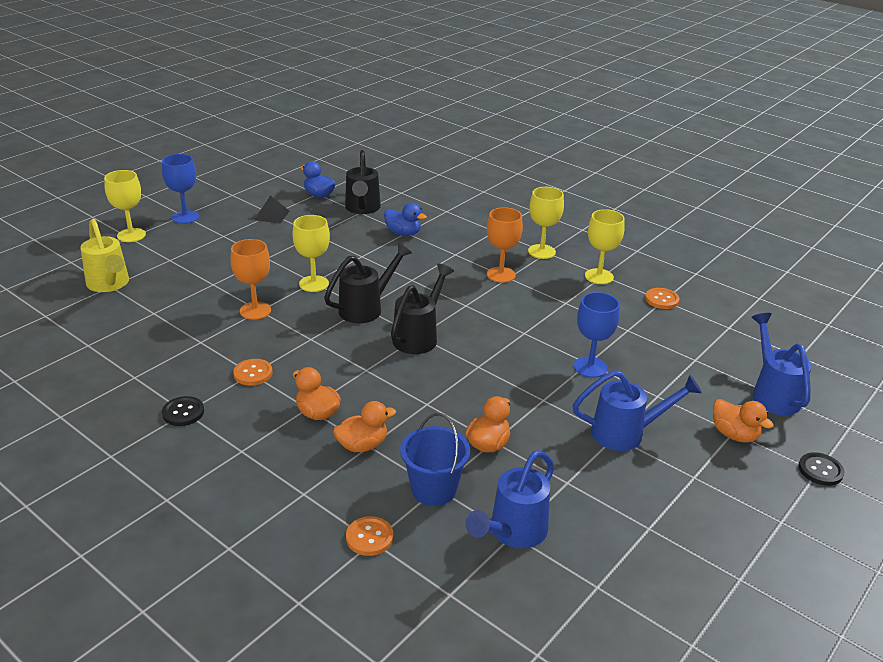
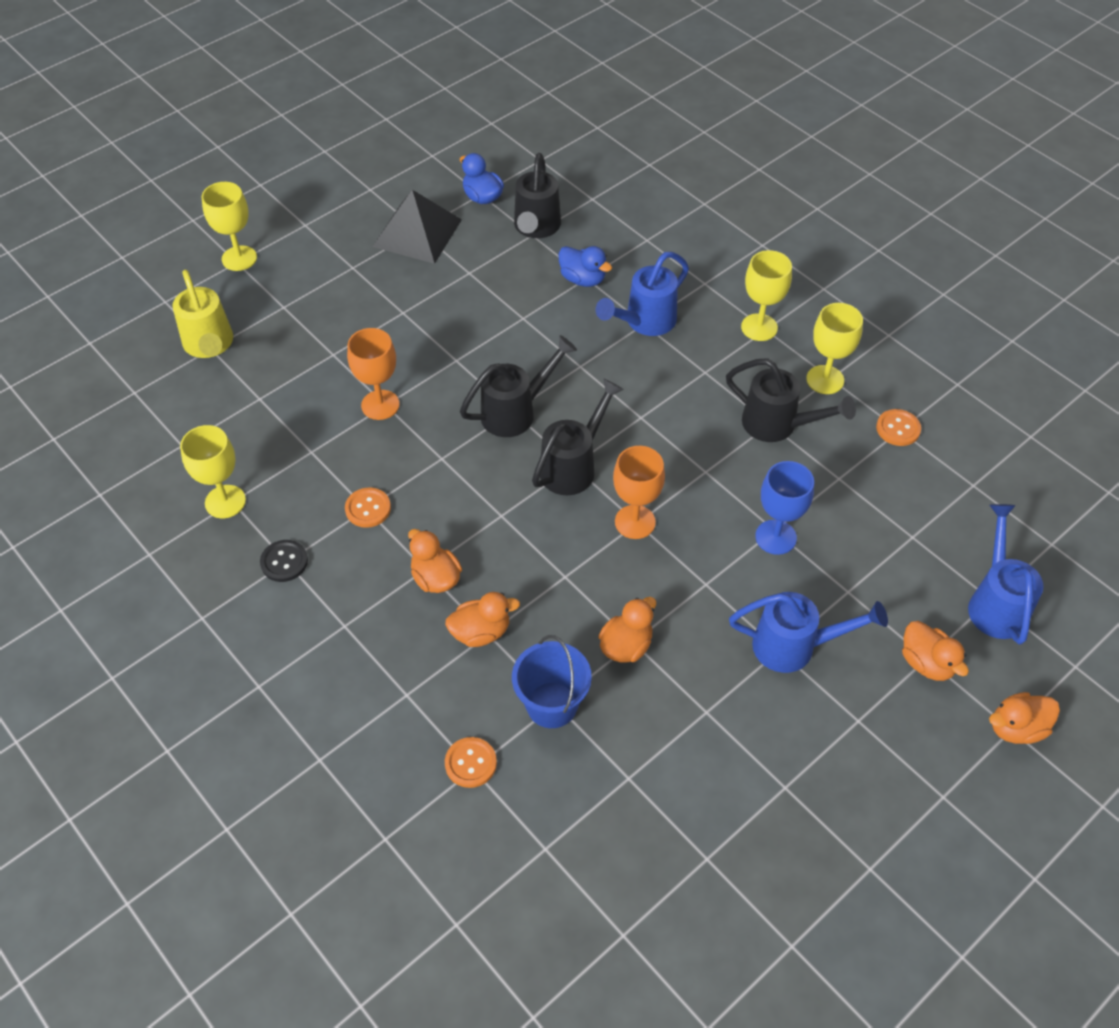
camera: 10 degrees right, 20 degrees up
blue goblet [162,154,199,224] -> none
black pyramid [254,195,289,223] -> black pyramid [372,190,462,264], size x1.89
yellow goblet [293,215,330,292] -> yellow goblet moved to [180,425,246,518]
blue watering can [465,450,554,549] -> blue watering can moved to [596,252,689,336]
orange goblet [487,207,523,283] -> orange goblet moved to [613,446,665,539]
black button [799,452,844,486] -> orange duck [989,692,1060,744]
none -> black watering can [726,358,856,442]

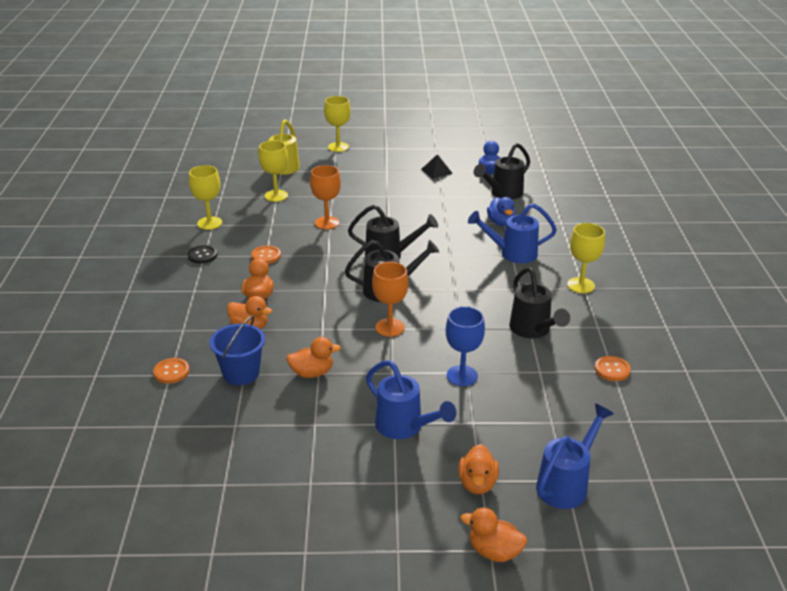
camera: 40 degrees right, 20 degrees down
black pyramid [372,190,462,264] -> black pyramid [421,154,453,179], size x0.53
yellow goblet [806,303,863,394] -> yellow goblet moved to [259,140,288,202]

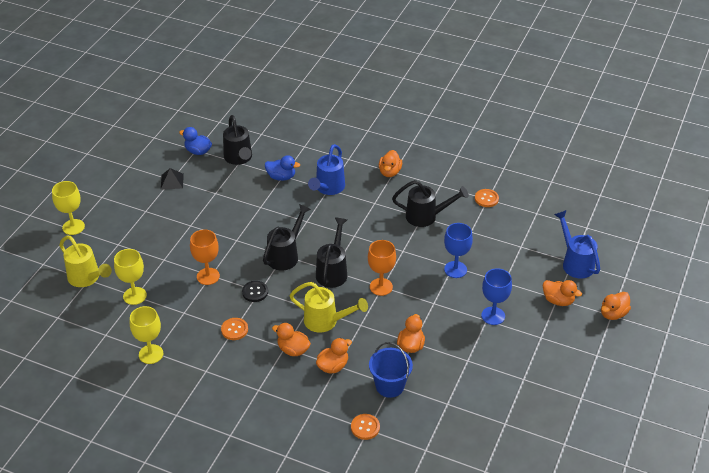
camera: 65 degrees left, 10 degrees up
black button [188,245,217,264] -> black button moved to [242,281,268,302]
blue watering can [366,360,457,439] -> blue goblet [481,268,512,325]
yellow goblet [567,223,605,293] -> orange duck [379,150,402,177]
none -> yellow watering can [289,282,368,333]

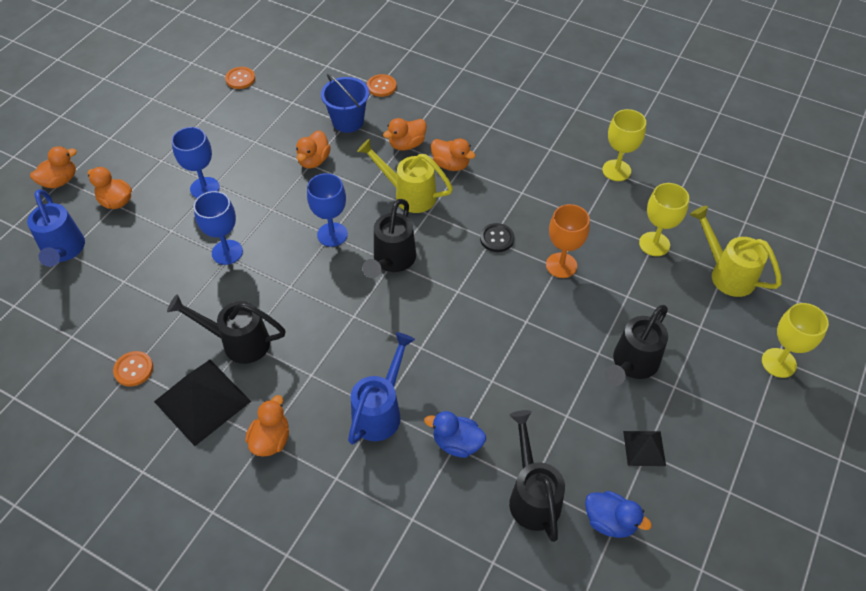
camera: 175 degrees left, 10 degrees up
orange button [221,318,248,340] -> orange button moved to [225,67,255,89]
black watering can [263,204,311,271] -> black watering can moved to [604,305,668,386]
orange goblet [368,240,396,296] -> blue goblet [307,173,348,247]
none -> black pyramid [154,360,251,446]

